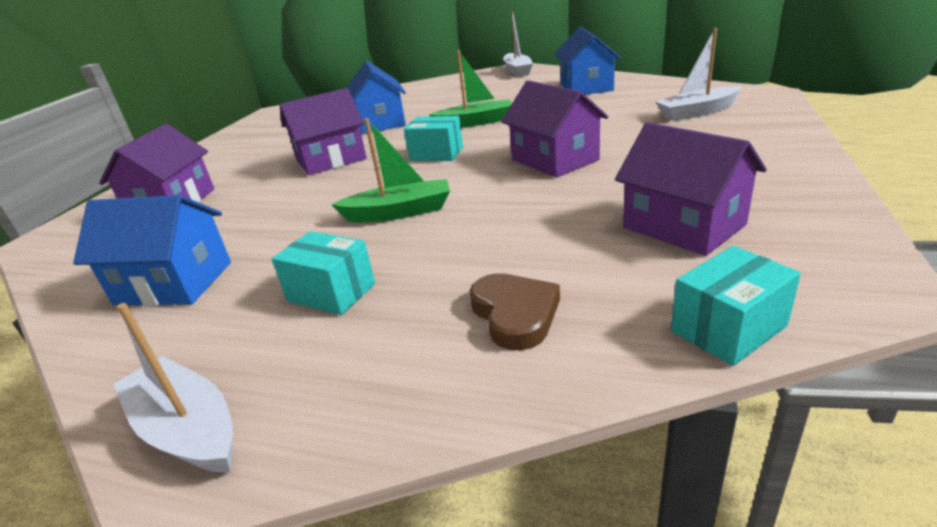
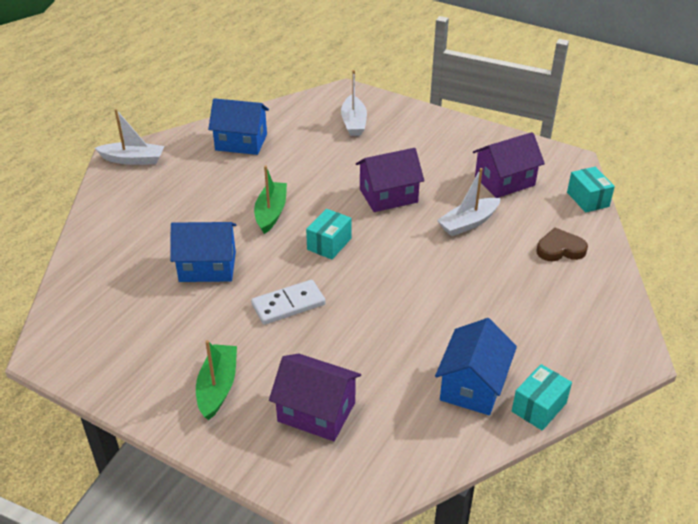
camera: 80 degrees left, 10 degrees up
white boat [114,303,233,473] -> white boat moved to [437,168,501,236]
turquoise box [272,231,375,315] -> turquoise box moved to [512,364,572,431]
purple house [279,88,367,175] -> white domino [251,280,326,325]
green boat [331,118,450,222] -> green boat moved to [196,340,237,420]

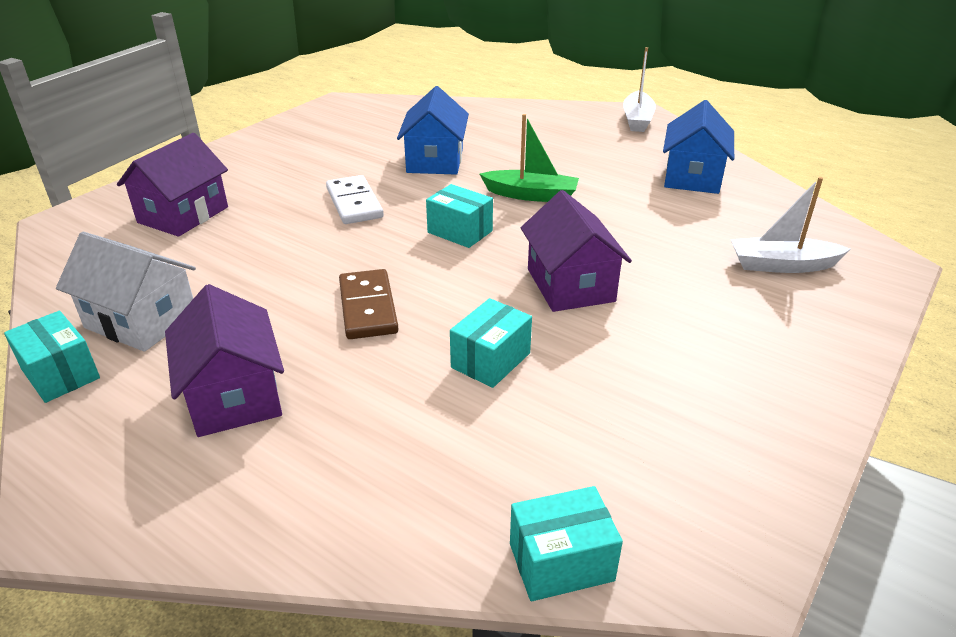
camera: 95 degrees right, 5 degrees down
green boat [196,340,237,420] -> none
blue house [435,318,517,415] -> white house [56,232,196,352]
white boat [437,168,501,236] -> turquoise box [450,298,532,388]
purple house [473,132,545,198] -> purple house moved to [165,284,284,437]
brown heart [536,228,588,261] -> none
none -> brown domino [339,269,398,339]

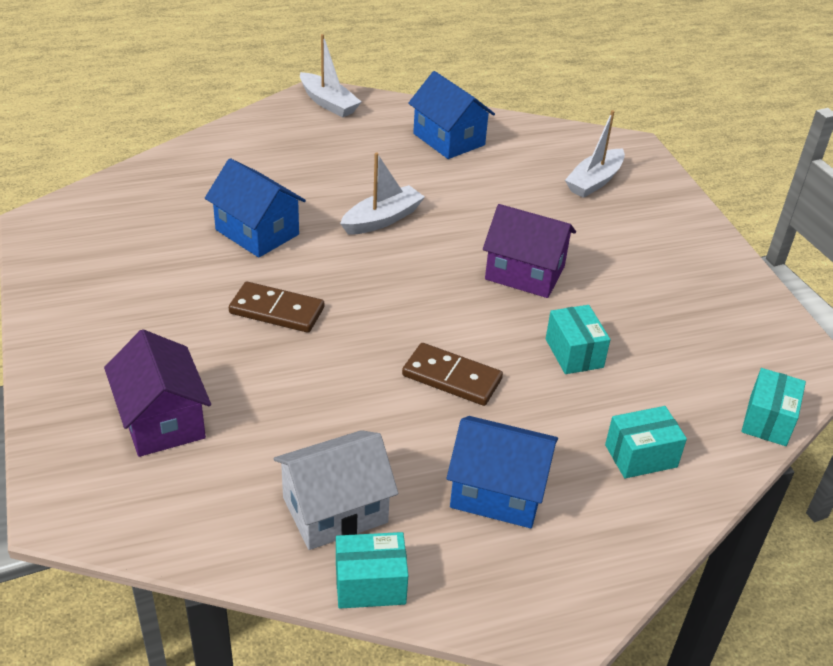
camera: 55 degrees left, 5 degrees up
purple house [165,284,284,437] -> blue house [446,416,558,528]
white domino [326,175,384,224] -> brown domino [229,282,324,333]
turquoise box [426,184,493,248] -> turquoise box moved to [605,406,687,479]
green boat [480,114,579,202] -> white boat [340,153,425,235]

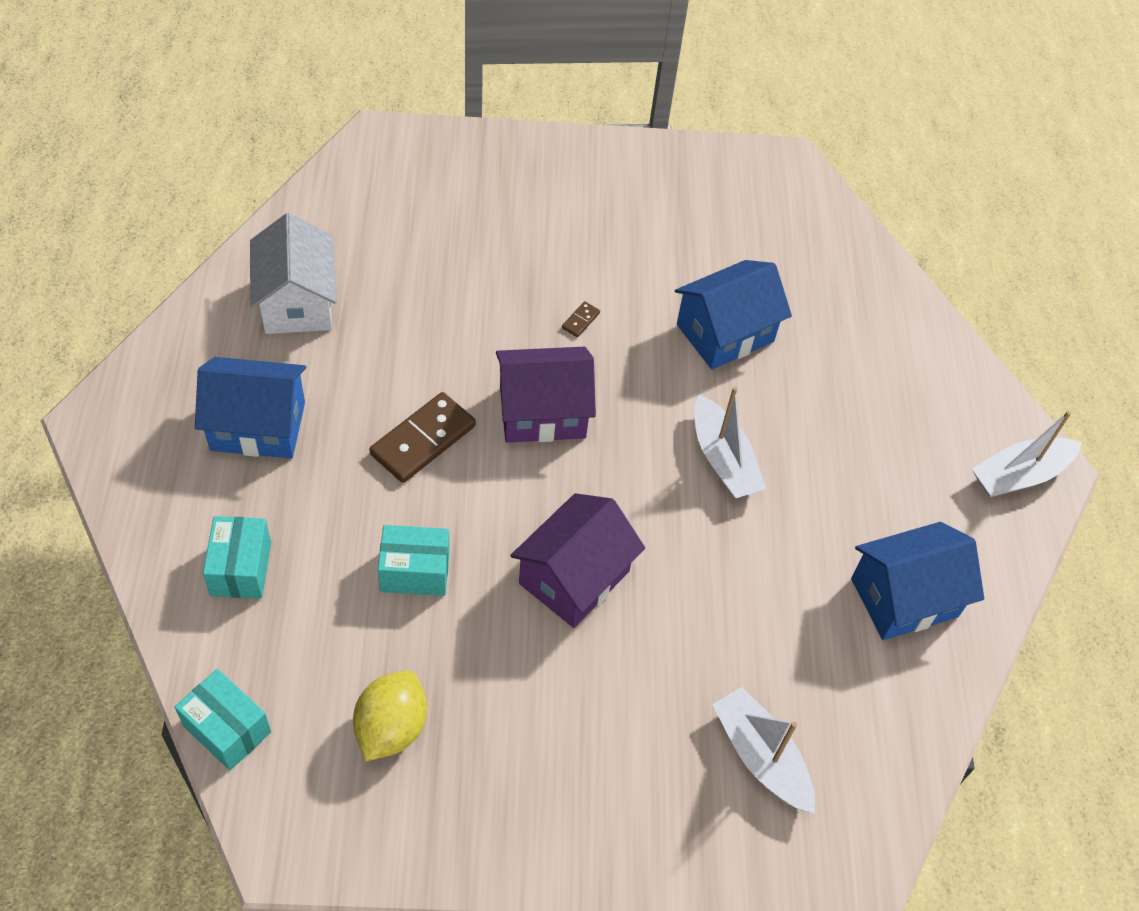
camera: 105 degrees right, 15 degrees up
purple house [104,329,211,457] -> purple house moved to [496,347,596,443]
brown domino [229,282,324,333] -> brown domino [562,301,600,337], size x0.43
turquoise box [336,532,408,609] -> none
blue house [446,416,558,528] -> blue house turned 60 degrees clockwise [195,357,306,459]
none -> yellow lemon [353,671,427,761]

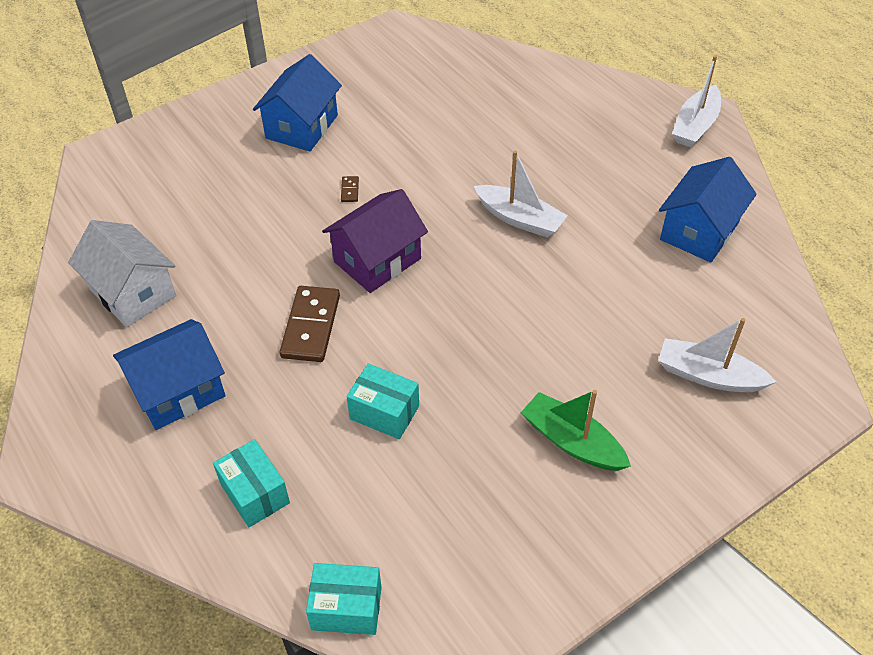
camera: 30 degrees left, 5 degrees down
yellow lemon [353,671,427,761] -> none
turquoise box [378,525,450,596] -> turquoise box turned 60 degrees clockwise [347,363,419,439]
purple house [510,493,645,628] -> none
blue house [675,260,792,370] -> blue house moved to [253,54,342,152]
none -> green boat [521,390,631,471]

